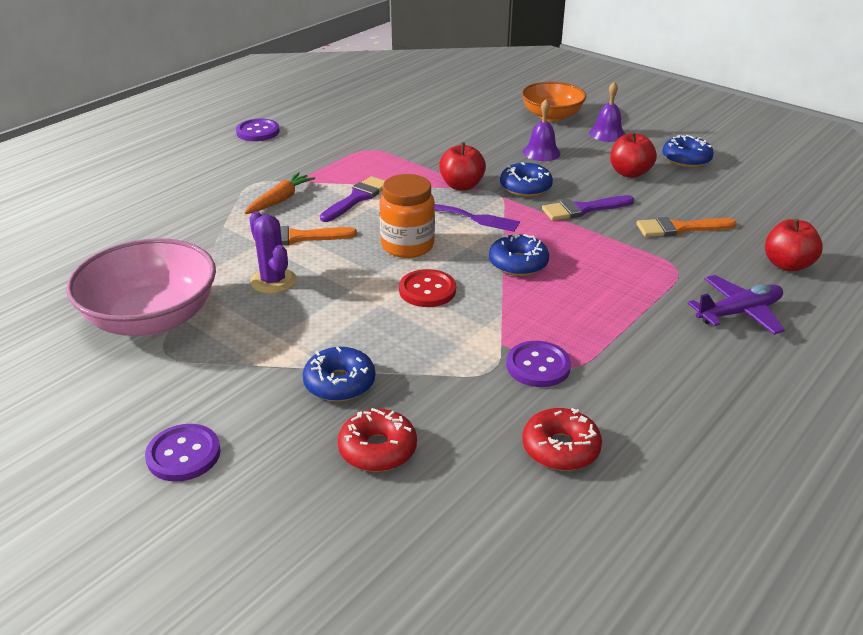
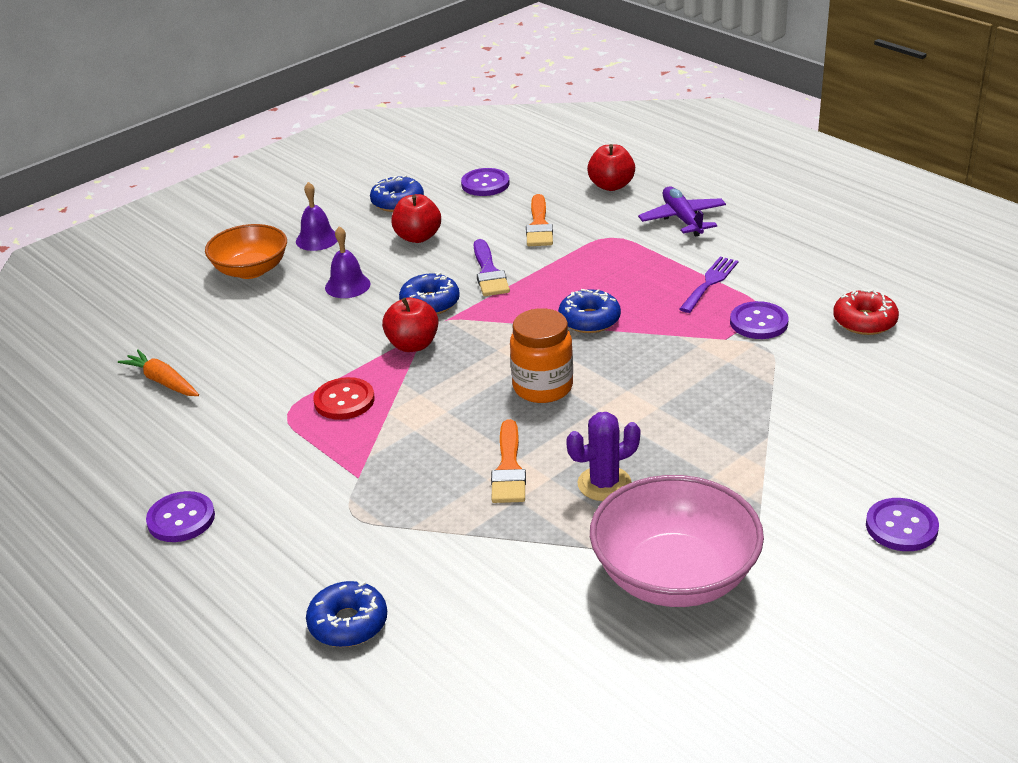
camera: 80 degrees left, 0 degrees up
orange carrot [244,172,315,214] -> orange carrot moved to [118,349,199,396]
blue donut [303,347,375,402] -> blue donut moved to [306,580,387,647]
purple brush [320,176,385,222] -> none
red donut [338,408,417,472] -> none
red button [399,269,456,307] -> red button moved to [313,377,375,420]
purple fork [435,204,520,232] -> purple fork moved to [680,256,739,313]
none -> purple button [461,168,510,196]

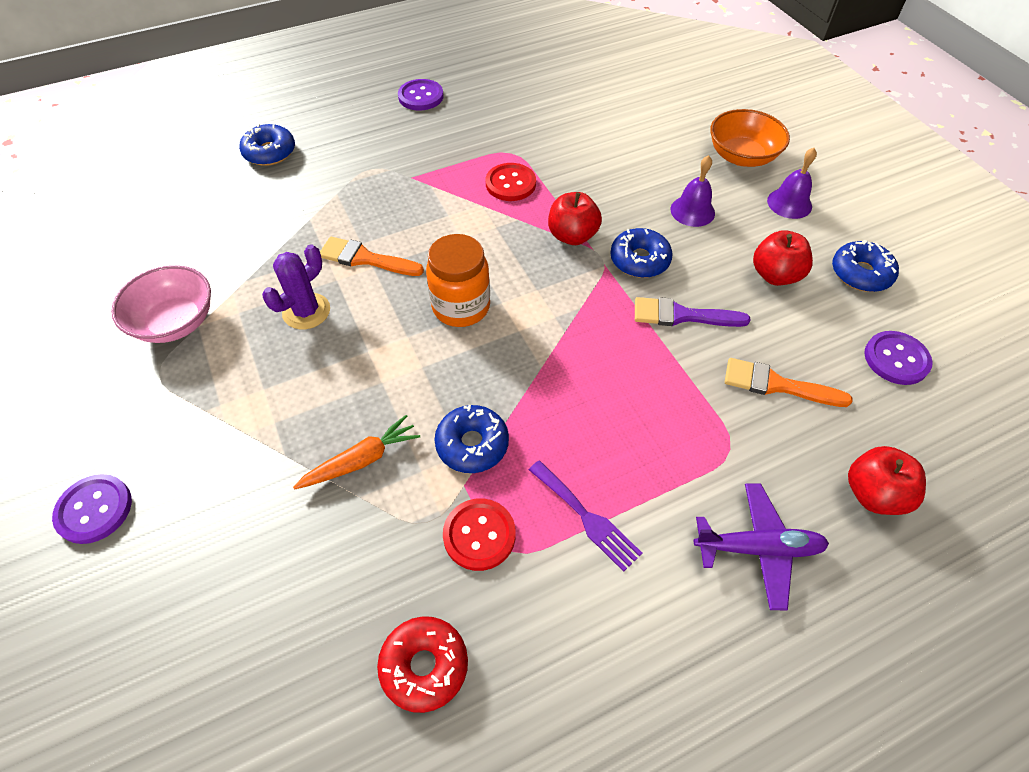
camera: 105 degrees right, 20 degrees up
orange carrot [118,349,199,396] -> orange carrot moved to [293,415,420,490]
blue donut [558,289,621,333] -> blue donut moved to [435,405,509,473]
purple cactus [566,412,640,501] -> purple cactus turned 45 degrees clockwise [262,244,330,329]
pink bowl [590,475,764,607] -> pink bowl [111,265,211,343], size x0.66
purple button [730,301,789,339] -> red button [443,498,516,571]

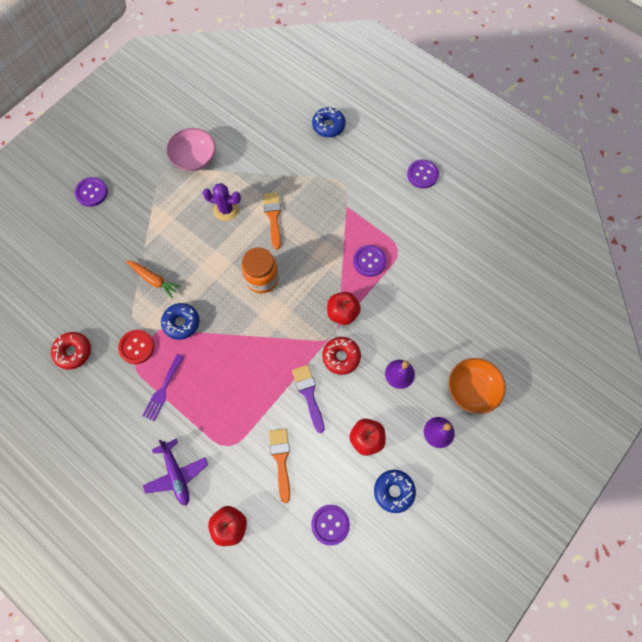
camera: 65 degrees right, 15 degrees up
red button [486,163,536,201] -> purple button [353,245,386,277]
blue donut [611,228,673,278] -> red donut [322,337,361,375]

